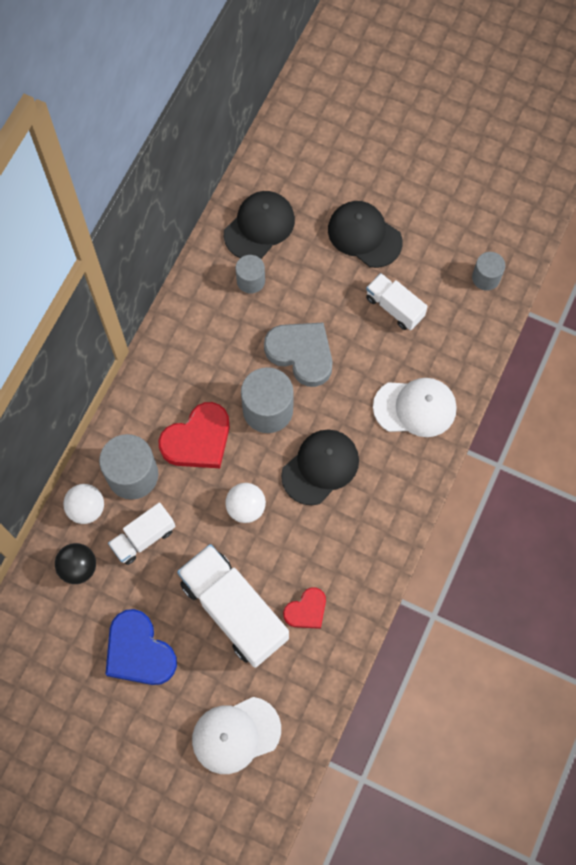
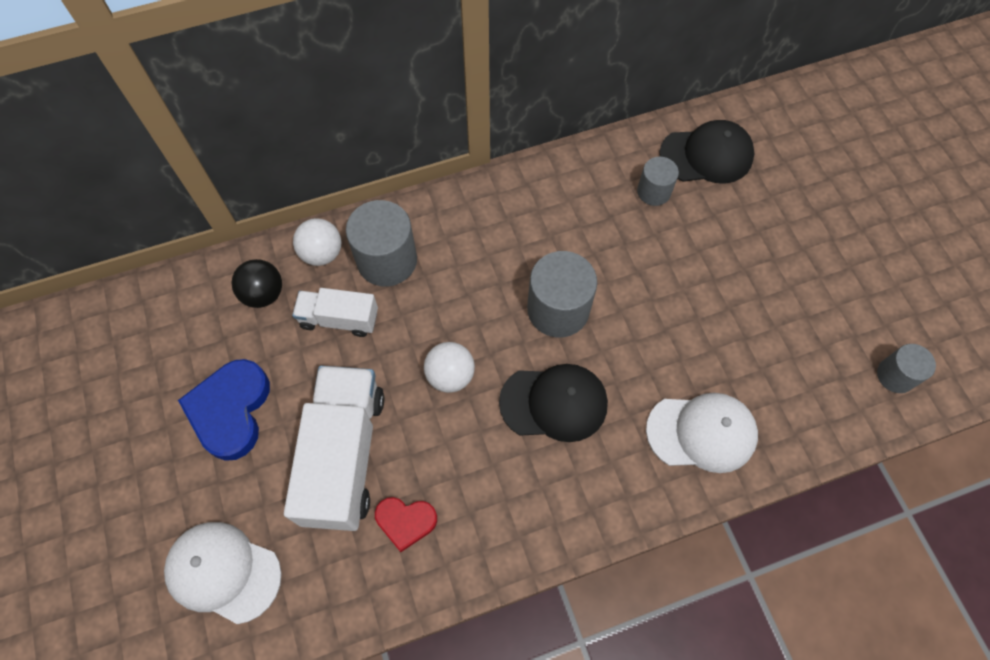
camera: 45 degrees right, 5 degrees down
red heart [158,402,230,468] -> none
grey heart [264,323,333,387] -> none
black cap [328,201,403,268] -> none
white truck [366,273,428,330] -> none
white cap [373,378,456,437] -> white cap turned 45 degrees counterclockwise [646,393,758,473]

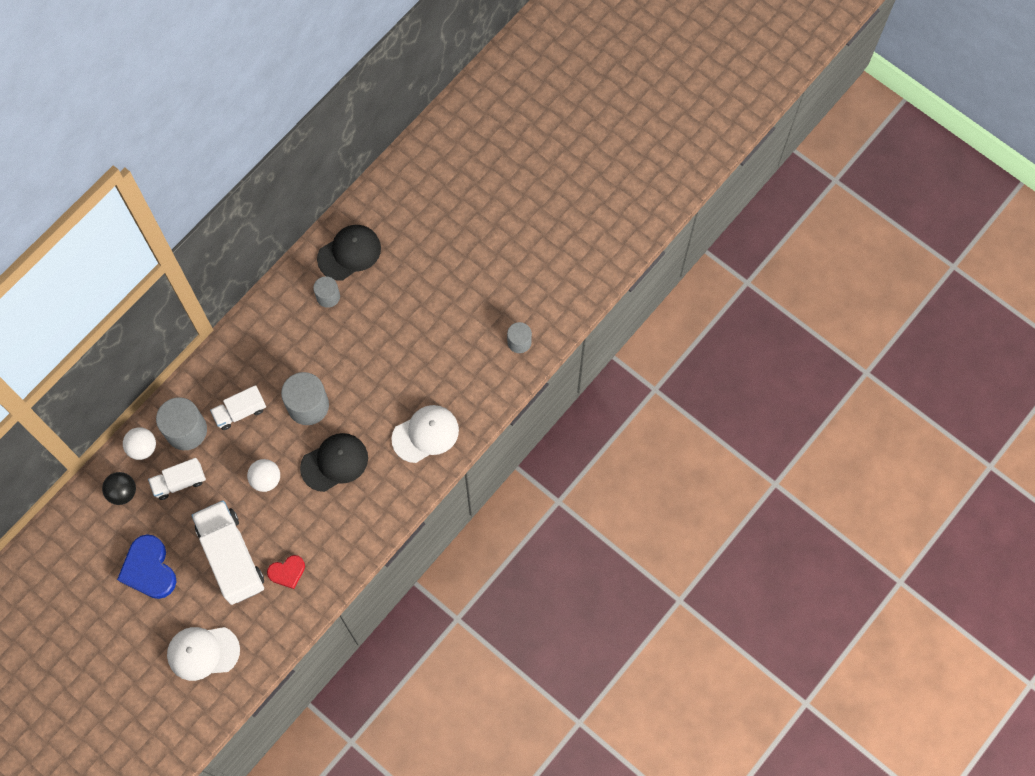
camera: 30 degrees left, 5 degrees up
none -> white truck [210,385,266,430]

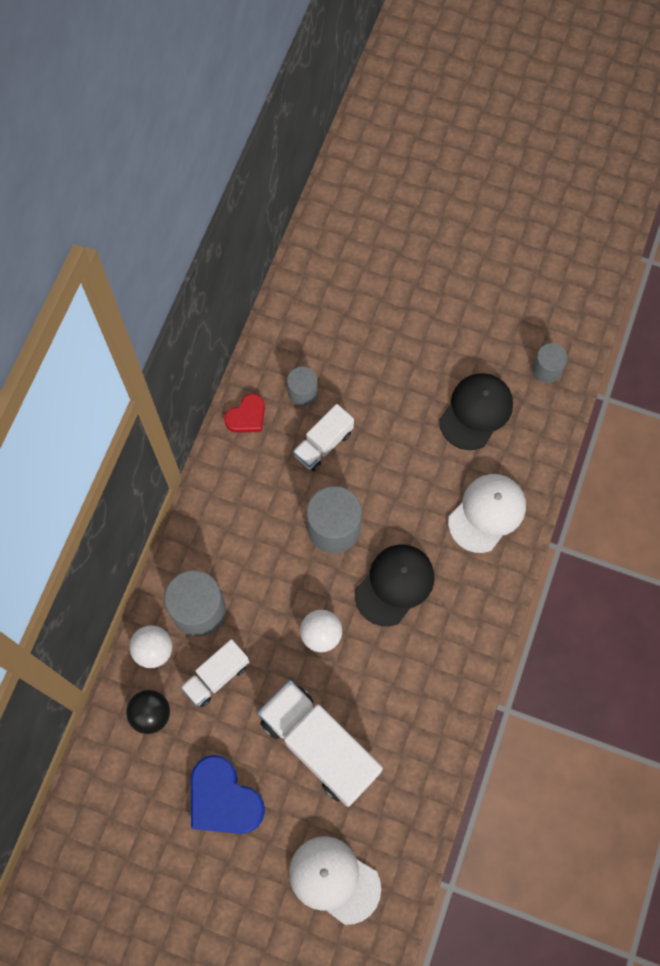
camera: 20 degrees left, 0 degrees up
white cap [167,627,240,681] -> white cap turned 60 degrees clockwise [289,836,381,925]
white truck [210,385,266,430] -> white truck moved to [293,404,354,471]
red heart [267,555,305,589] -> red heart moved to [224,394,265,433]
black cap [317,225,381,280] -> black cap moved to [439,373,513,450]

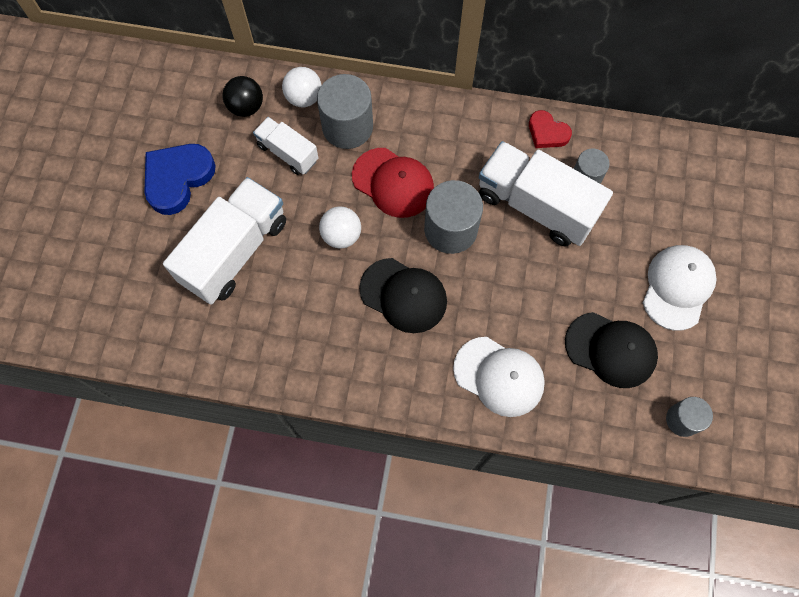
camera: 80 degrees right, 0 degrees up
white cap [289,836,381,925] -> white cap moved to [643,245,716,331]
white truck [293,404,354,471] -> white truck [479,141,613,246], size x1.82
none -> red cap [352,148,434,218]

